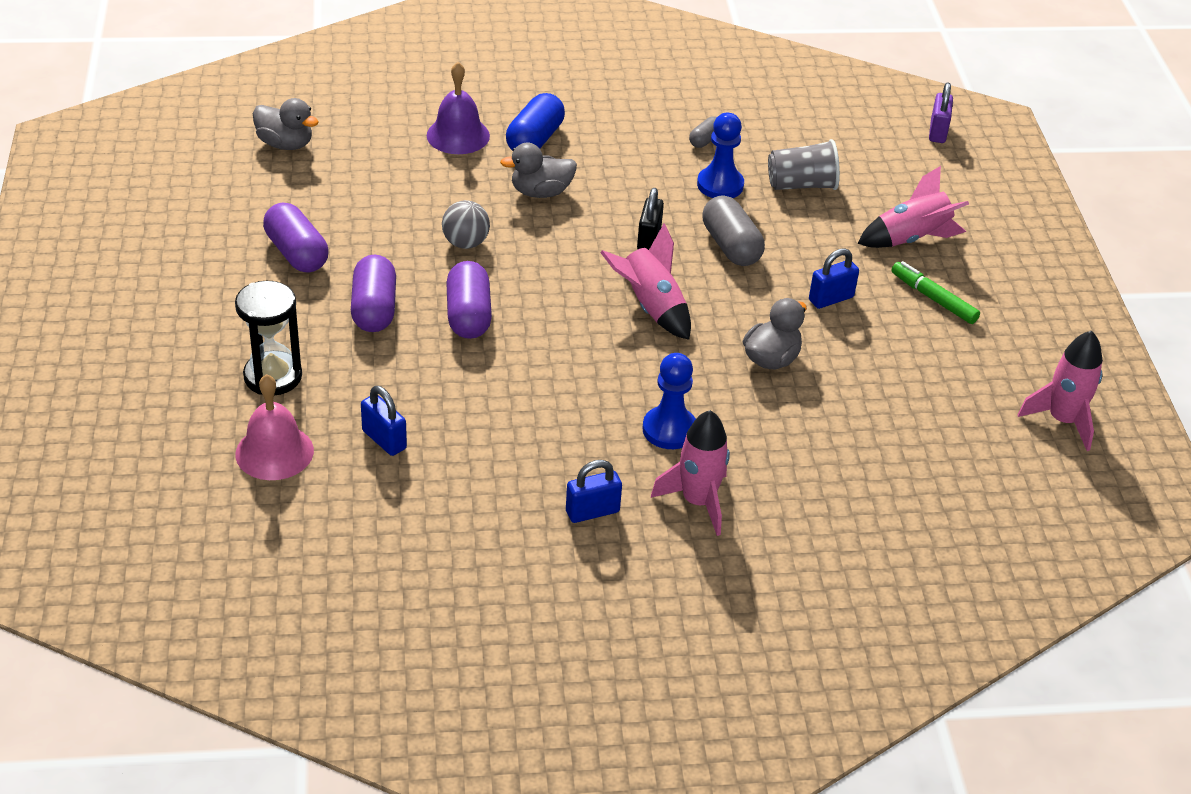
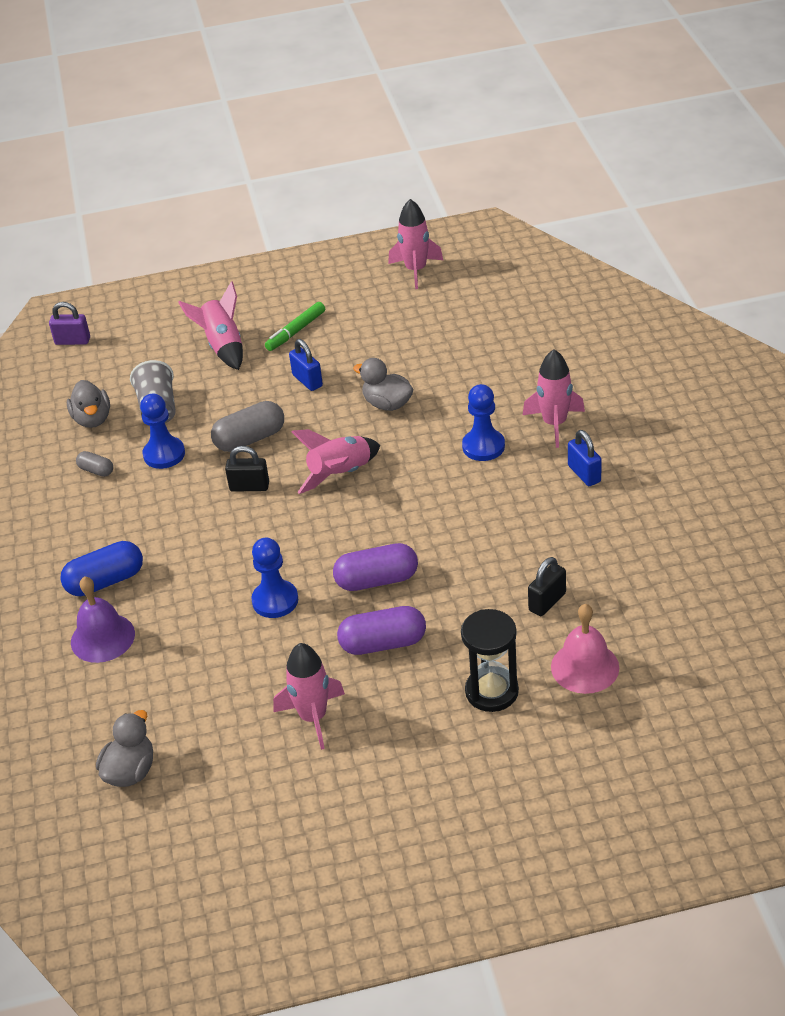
camera: 90 degrees left, 0 degrees up
purple capsule [263,203,328,273] -> pink rocket [273,643,345,750]
blue padlock [361,386,407,456] -> black padlock [528,557,566,616]
grey ball [442,200,490,249] -> blue pawn [251,538,298,618]
grey duck [500,143,577,198] -> grey duck moved to [67,380,110,428]
blue capsule [506,93,565,151] -> blue capsule turned 45 degrees counterclockwise [60,541,143,596]

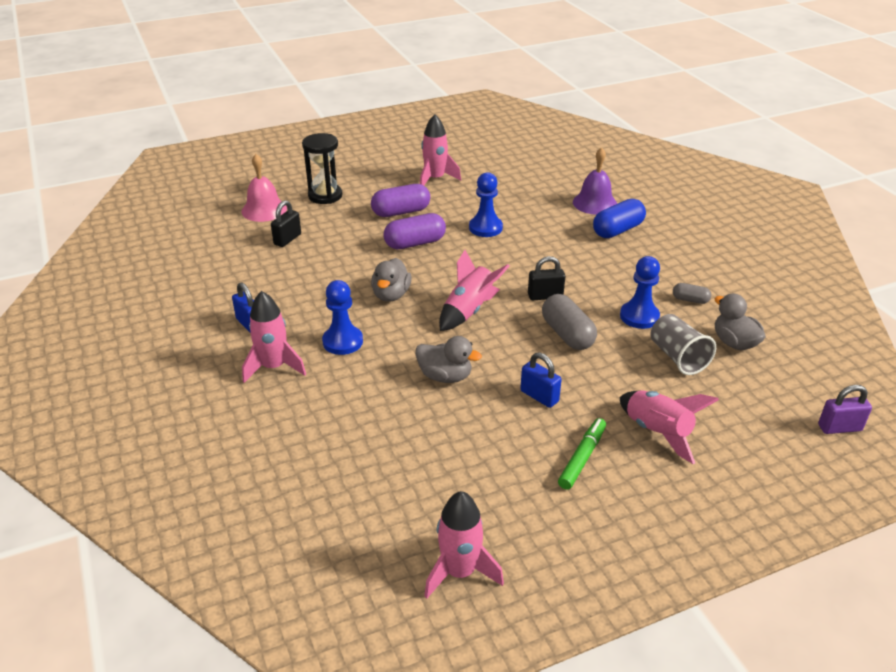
camera: 165 degrees right, 5 degrees down
grey duck [96,710,153,787] -> grey duck moved to [371,258,412,302]
grey capsule [211,401,284,452] -> grey capsule turned 75 degrees counterclockwise [542,294,597,350]

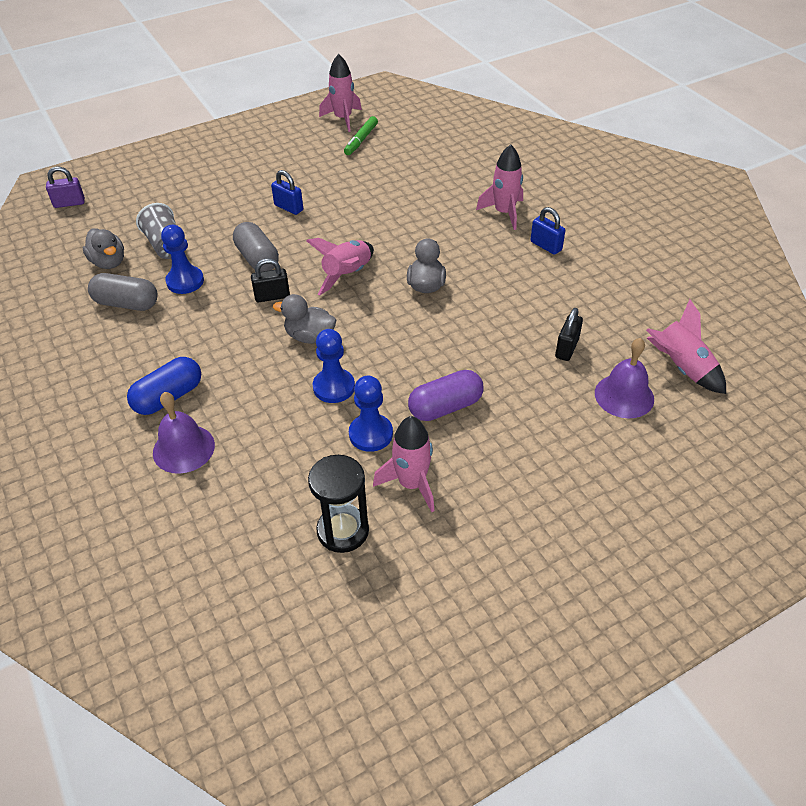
camera: 175 degrees right, 10 degrees up
pink bell [242,154,287,222] -> purple bell [595,338,654,418]
black hourglass [302,133,342,204] -> black hourglass moved to [308,455,369,553]
blue pawn [322,280,363,355] -> blue pawn moved to [349,376,393,452]
purple capsule [383,213,446,249] -> none
grey duck [415,336,482,383] -> grey duck moved to [273,294,336,344]
green marker [558,418,606,490] -> green marker moved to [344,116,378,155]
pink rocket [620,390,719,464] -> pink rocket moved to [646,299,726,394]
grey capsule [673,283,711,304] -> grey capsule [88,273,157,311], size x1.86

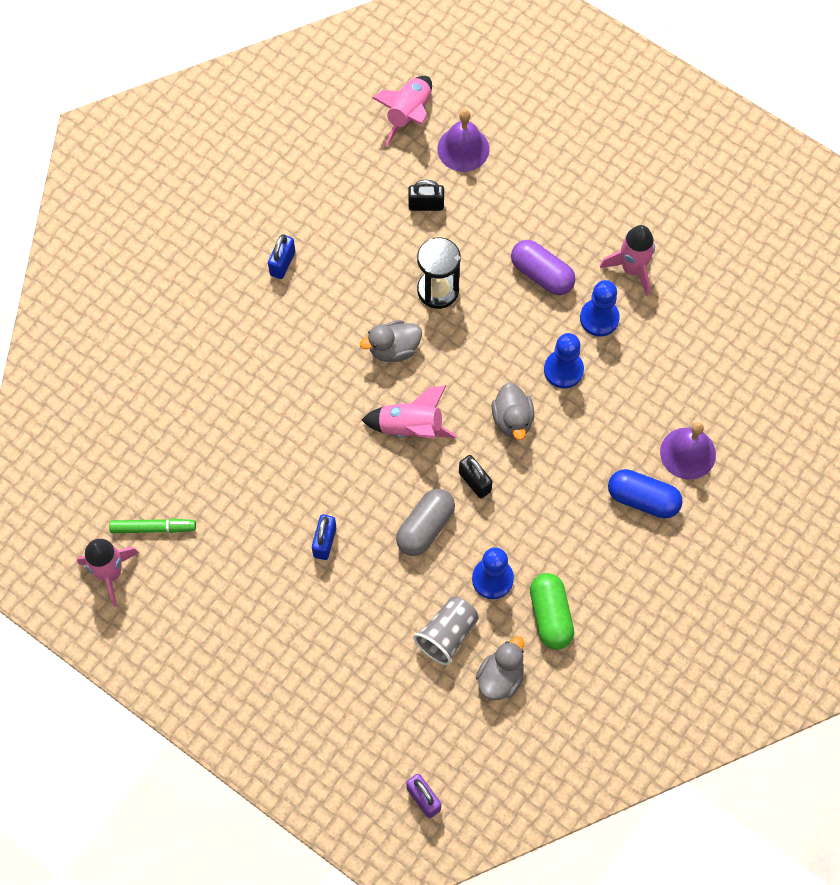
camera: 115 degrees left, 20 degrees up
grey capsule [88,273,157,311] -> green capsule [530,573,574,650]
black hourglass [308,455,369,553] -> black hourglass moved to [417,237,461,309]
pink rocket [476,144,523,230] -> none

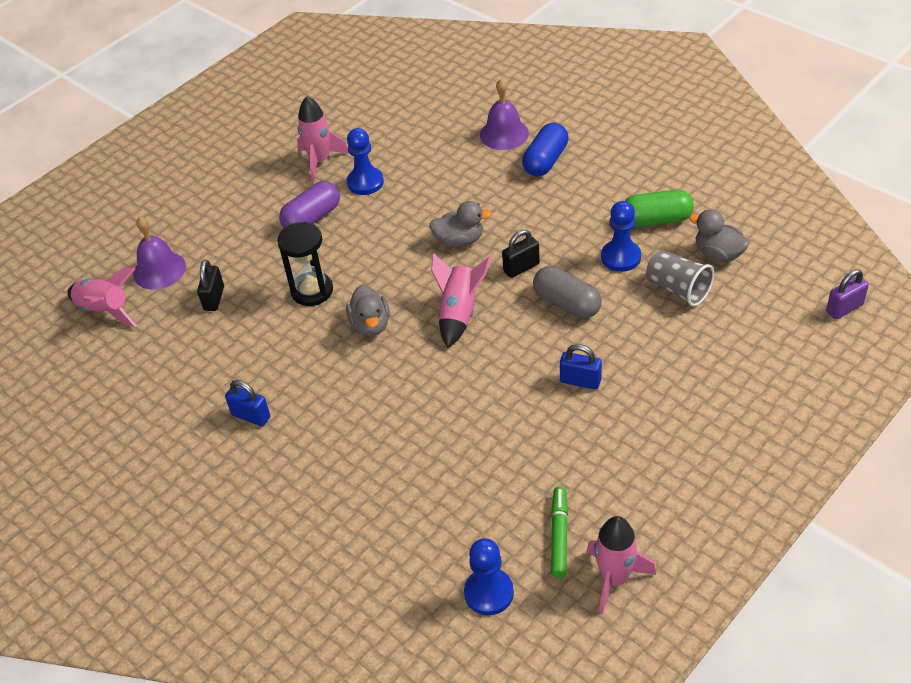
camera: 80 degrees left, 20 degrees down
blue pawn [544,333,584,388] -> blue pawn moved to [464,538,514,615]

